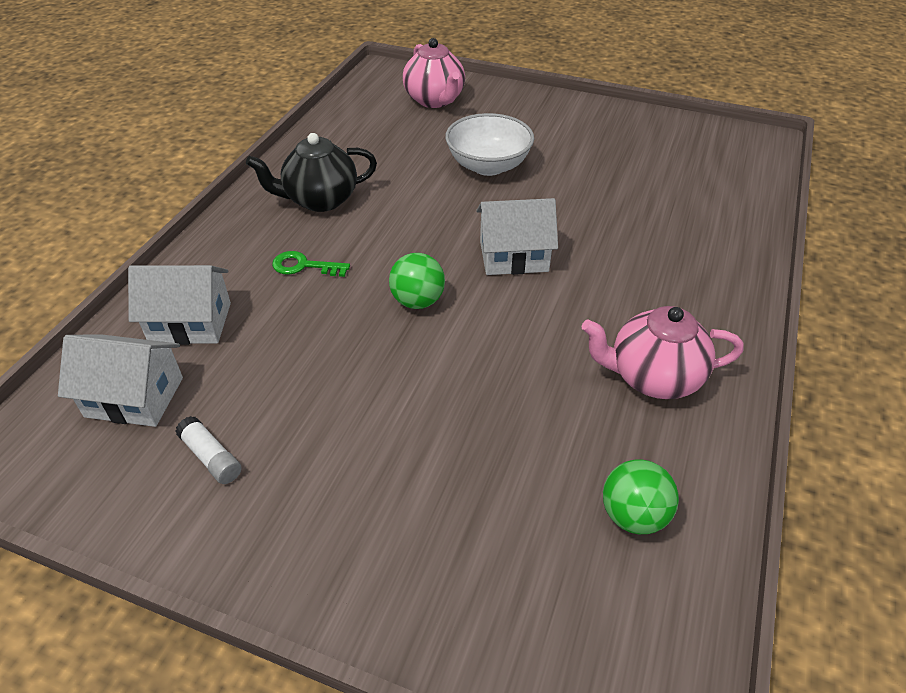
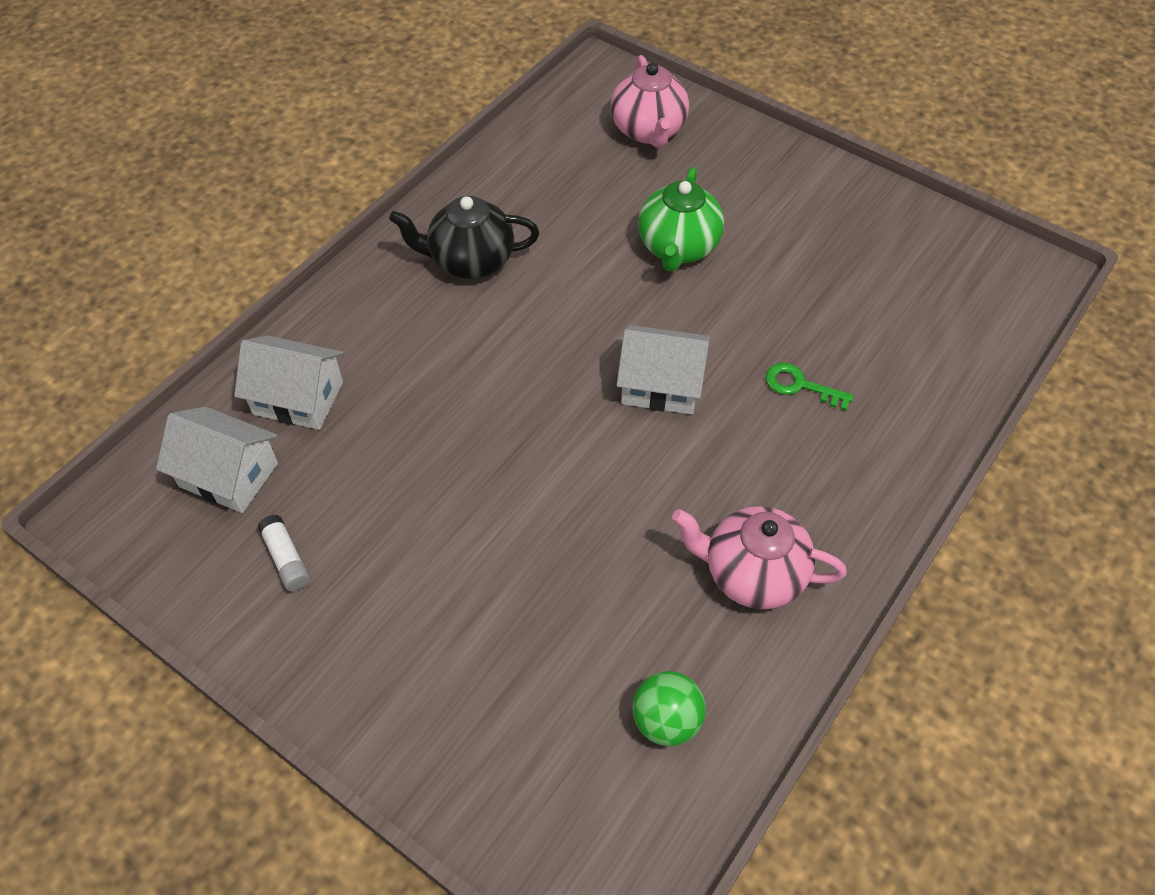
camera: 15 degrees right, 10 degrees up
green key [272,251,350,277] -> green key moved to [766,363,853,411]
green ball [389,253,445,309] -> none
white bowl [445,113,534,176] -> green teapot [638,167,724,271]

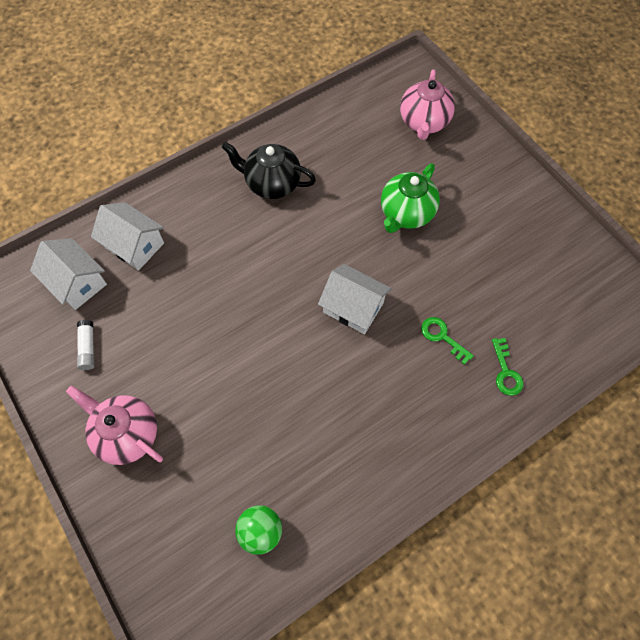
camera: 20 degrees right, 10 degrees up
pink teapot [672,506,847,609] -> pink teapot moved to [66,386,163,465]
none -> green key [492,338,523,396]

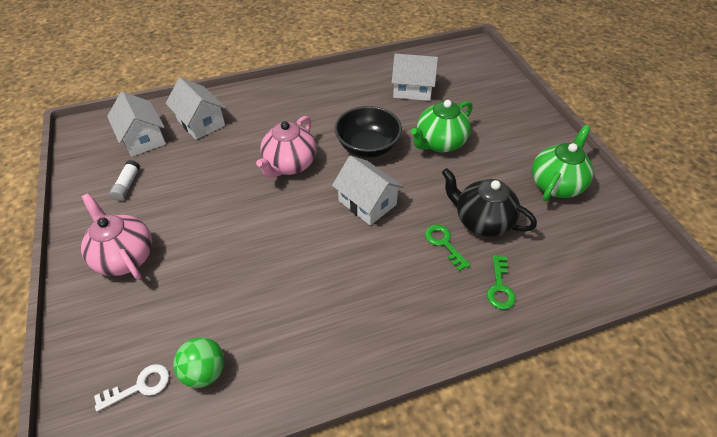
camera: 15 degrees right, 15 degrees down
black teapot [222,142,316,199] -> black teapot moved to [442,168,537,237]
pink teapot [400,69,455,140] -> pink teapot moved to [256,116,316,178]
none -> white key [94,364,169,412]
none -> black bowl [335,106,402,158]
none -> white house [392,54,438,101]
none -> green teapot [532,125,593,201]

